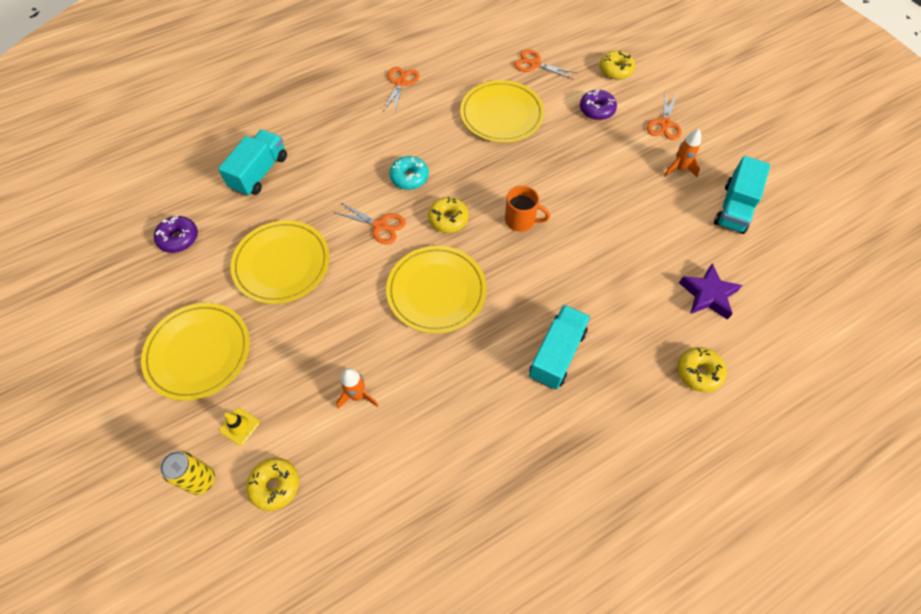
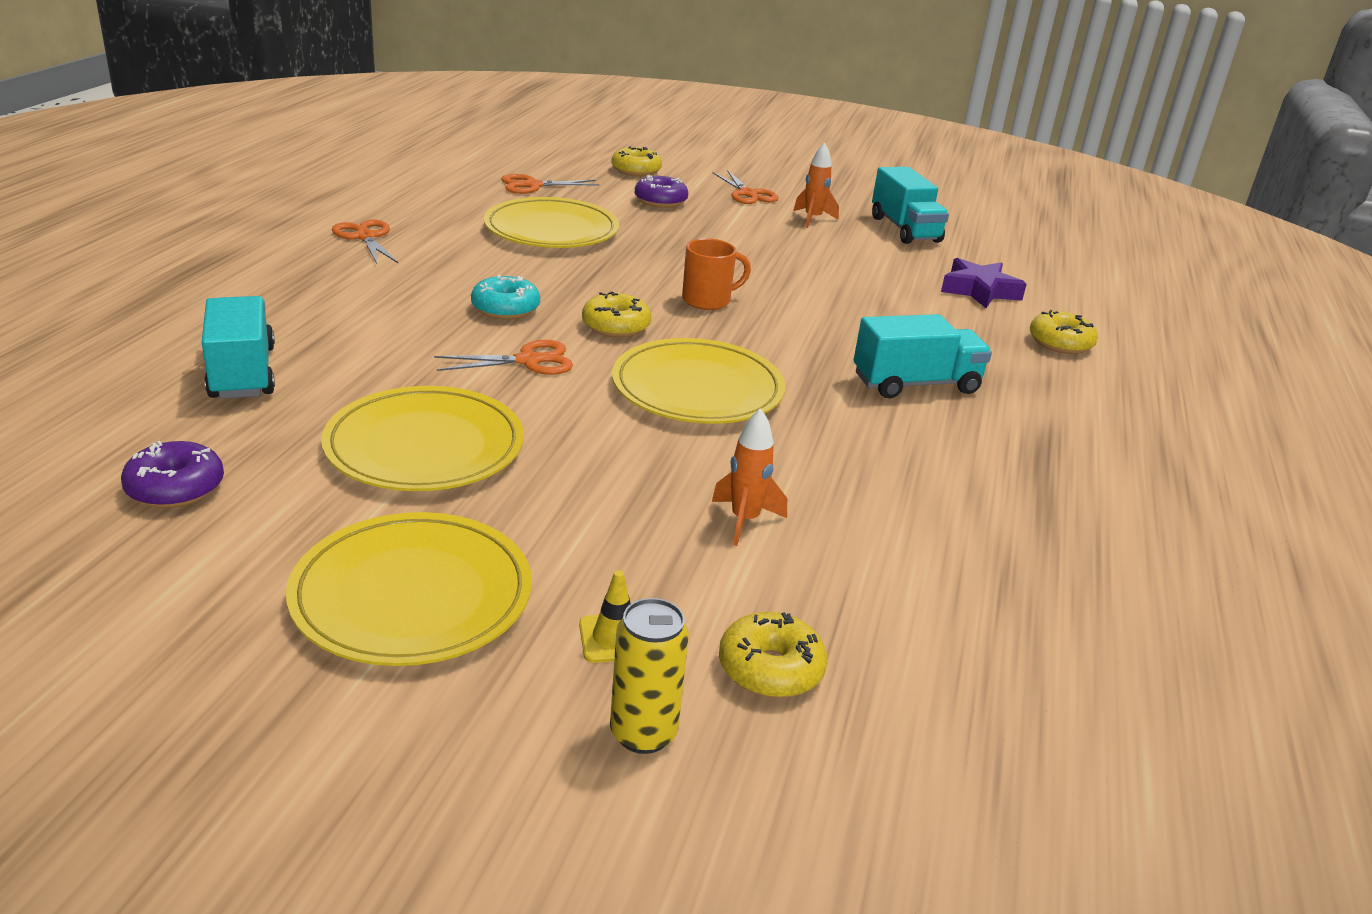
camera: 45 degrees left, 30 degrees down
turquoise truck [529,305,590,390] -> turquoise truck turned 90 degrees clockwise [854,314,992,398]

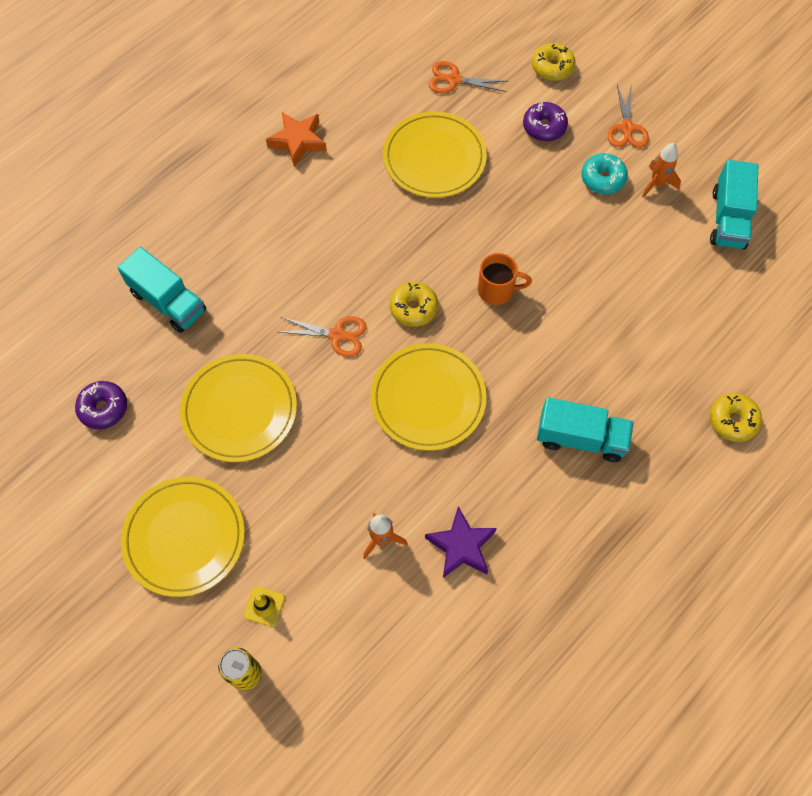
camera: 30 degrees right, 35 degrees up
turquoise truck [202,296,275,399] -> turquoise truck turned 120 degrees clockwise [118,247,206,333]
orange scissors [332,219,398,264] -> orange star [266,112,327,168]
turquoise donut [471,275,540,320] -> turquoise donut moved to [581,153,628,194]
yellow donut [719,612,827,698] -> none
purple star [941,258,1027,308] -> purple star moved to [425,506,497,578]

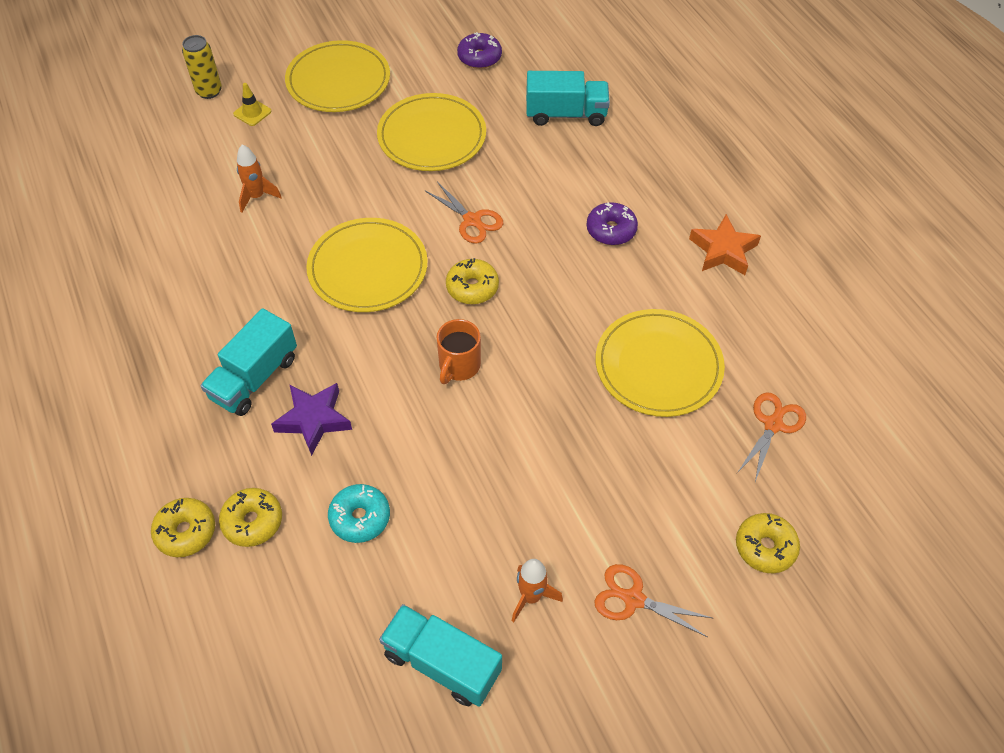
camera: 110 degrees right, 10 degrees down
turquoise truck [118,247,206,333] -> turquoise truck turned 150 degrees counterclockwise [526,71,610,126]
orange scissors [279,316,367,357] -> orange scissors turned 75 degrees counterclockwise [425,182,503,244]
purple star [425,506,497,578] -> purple star moved to [271,383,352,456]
purple donut [523,102,568,141] -> purple donut moved to [587,202,638,245]
turquoise donut [581,153,628,194] -> turquoise donut moved to [328,484,390,543]
none -> yellow donut [219,488,282,547]

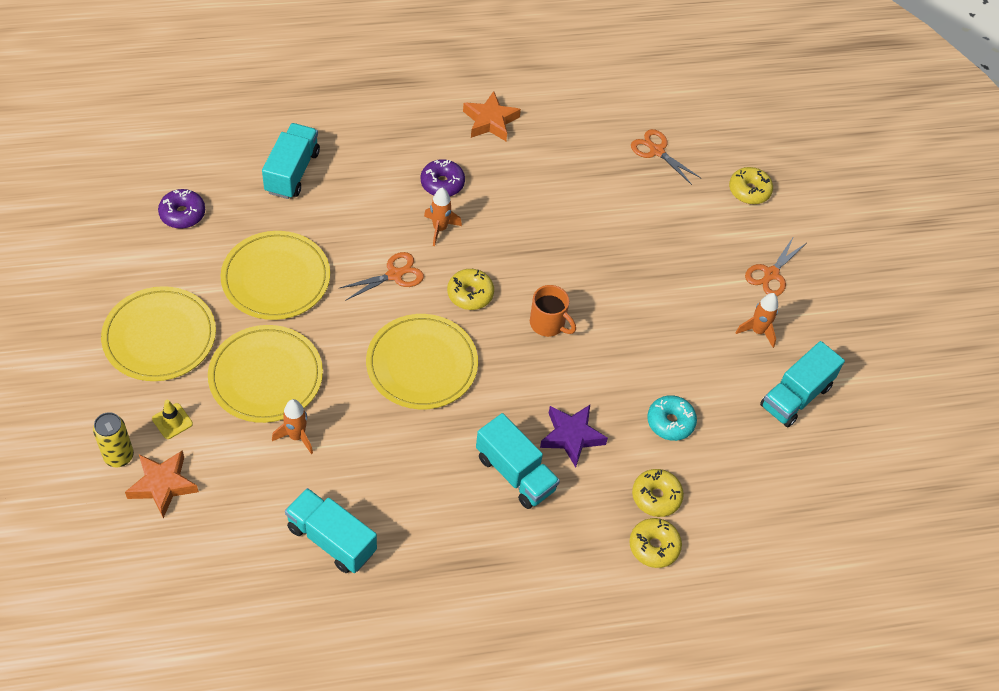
camera: 80 degrees left, 0 degrees up
yellow plate [596,309,725,417] -> yellow plate moved to [208,325,323,423]
none -> orange star [125,450,199,518]
none -> turquoise truck [285,488,377,573]
none -> orange rocket [424,187,462,246]

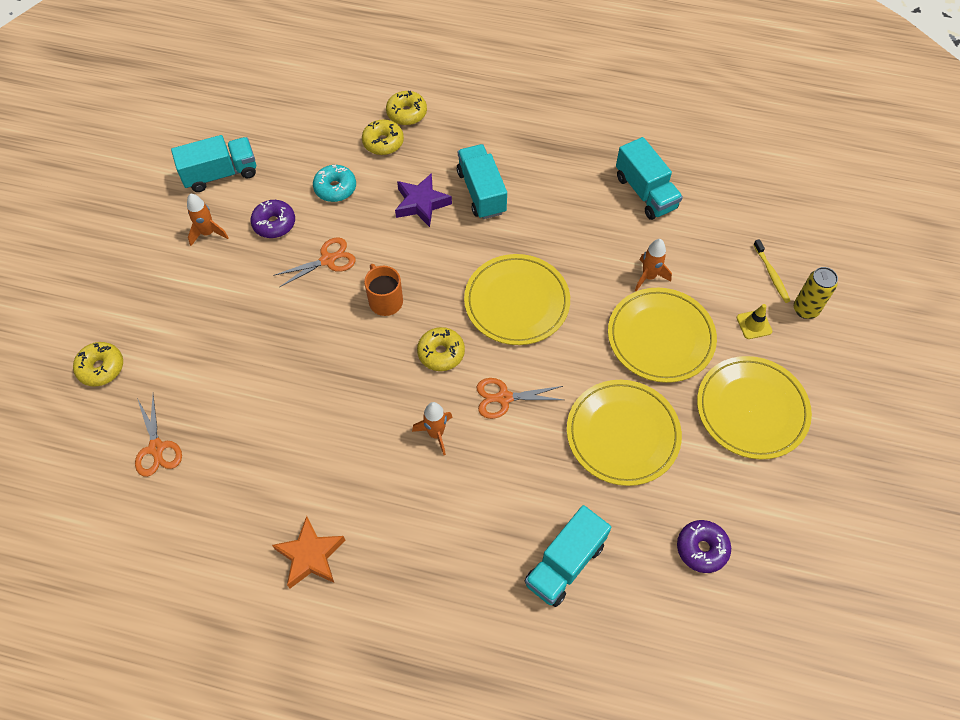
camera: 150 degrees left, 5 degrees up
orange star [125,450,199,518] -> yellow toothbrush [753,239,790,303]
purple donut [421,159,465,196] -> purple donut moved to [250,200,295,238]
orange scissors [745,236,806,296] -> orange scissors moved to [273,237,356,287]

